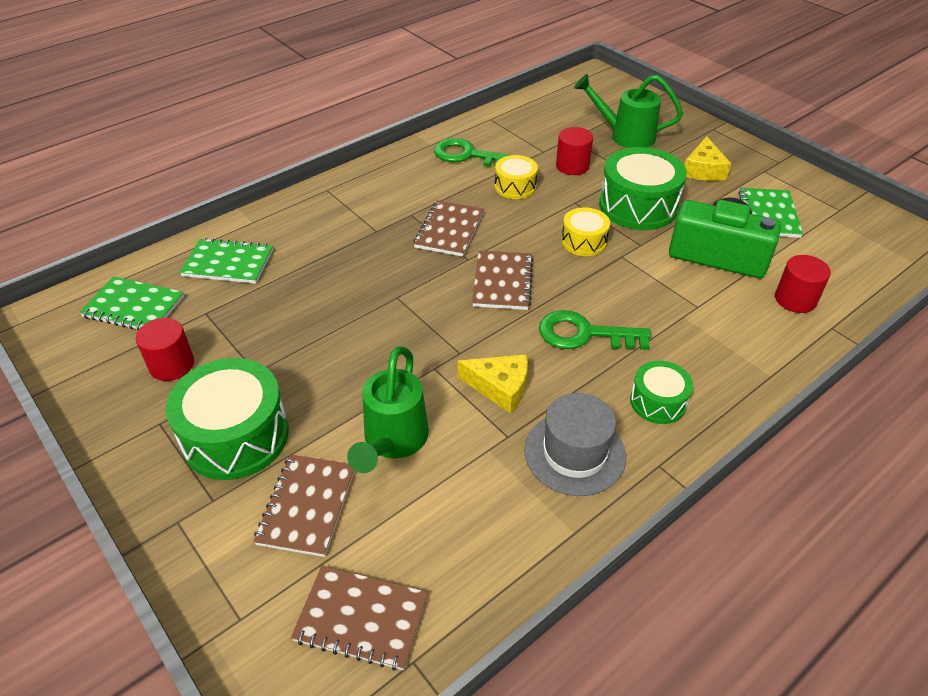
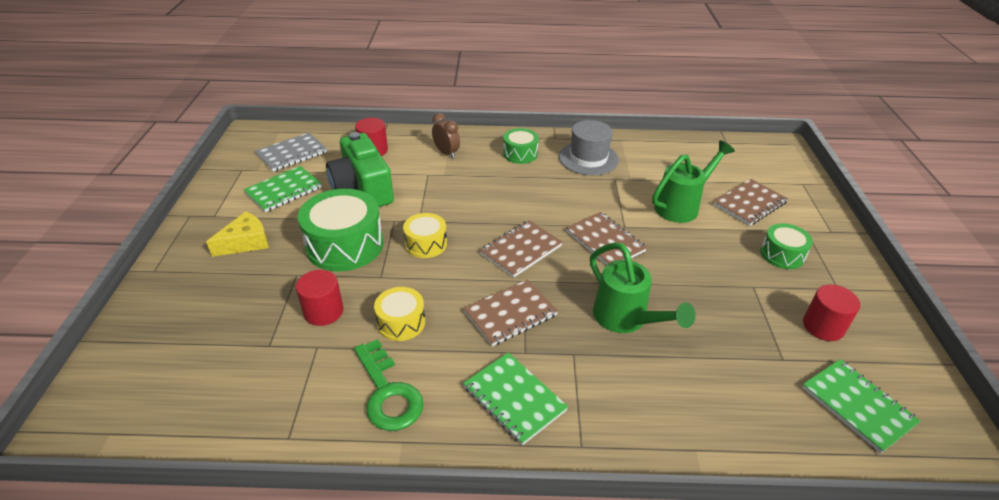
camera: 140 degrees left, 5 degrees down
green drum [165,358,289,480] -> green drum [761,223,813,269], size x0.55
green notebook [180,238,273,284] -> green notebook moved to [463,352,568,445]
brown notebook [291,566,428,671] -> brown notebook moved to [566,212,647,265]
yellow cheese [458,354,528,414] -> none
green key [539,310,651,350] -> none
green watering can [574,74,683,148] -> green watering can moved to [590,242,696,333]
none -> grey notebook [256,133,327,172]
none -> brown clock [432,113,460,158]

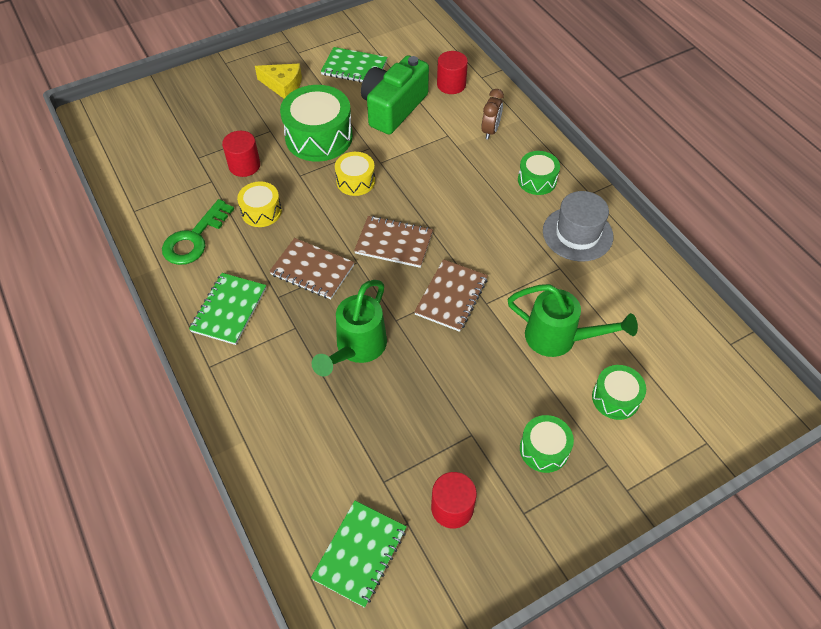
camera: 60 degrees right, 15 degrees up
grey notebook [256,133,327,172] -> none
brown notebook [713,179,788,226] -> green drum [592,365,646,420]

